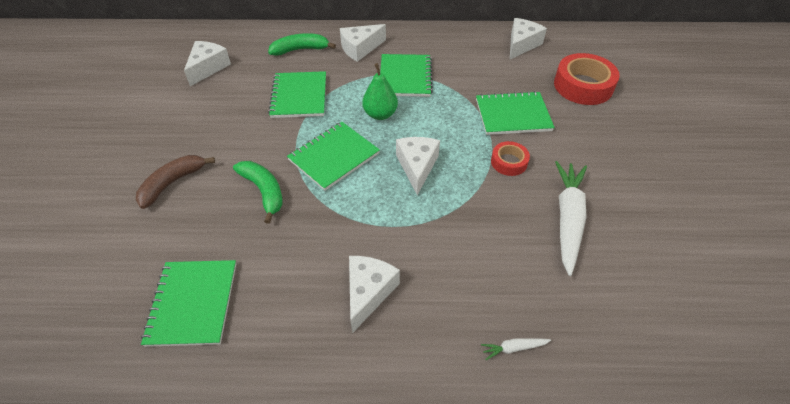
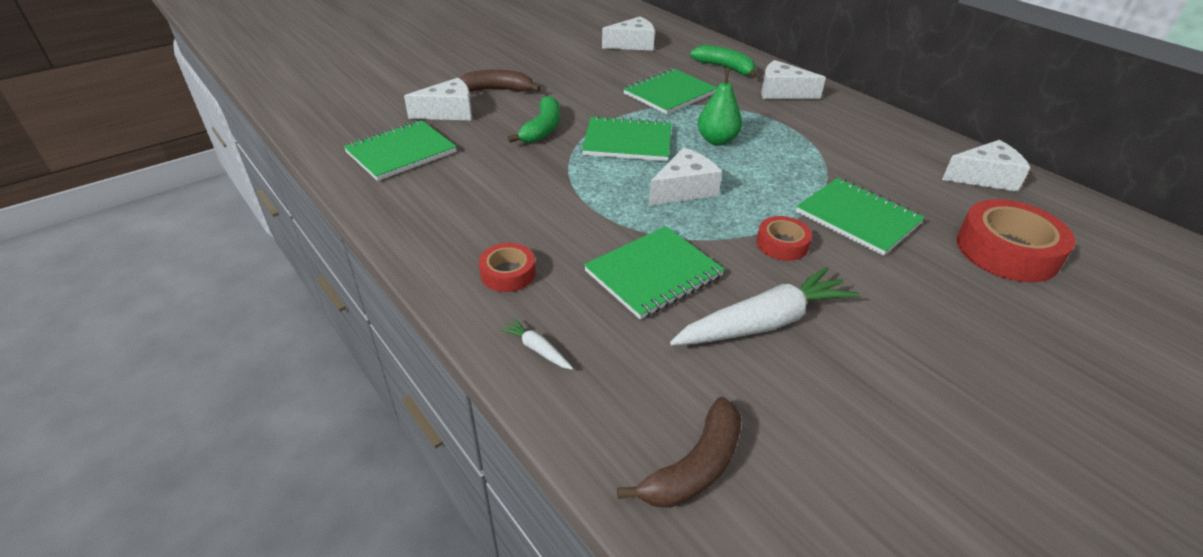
camera: 50 degrees right, 10 degrees down
white cheese [349,256,400,333] -> white cheese moved to [404,78,472,120]
green notebook [380,54,433,97] -> green notebook moved to [584,226,725,319]
none -> red tape [479,243,536,292]
none -> brown banana [617,397,742,508]

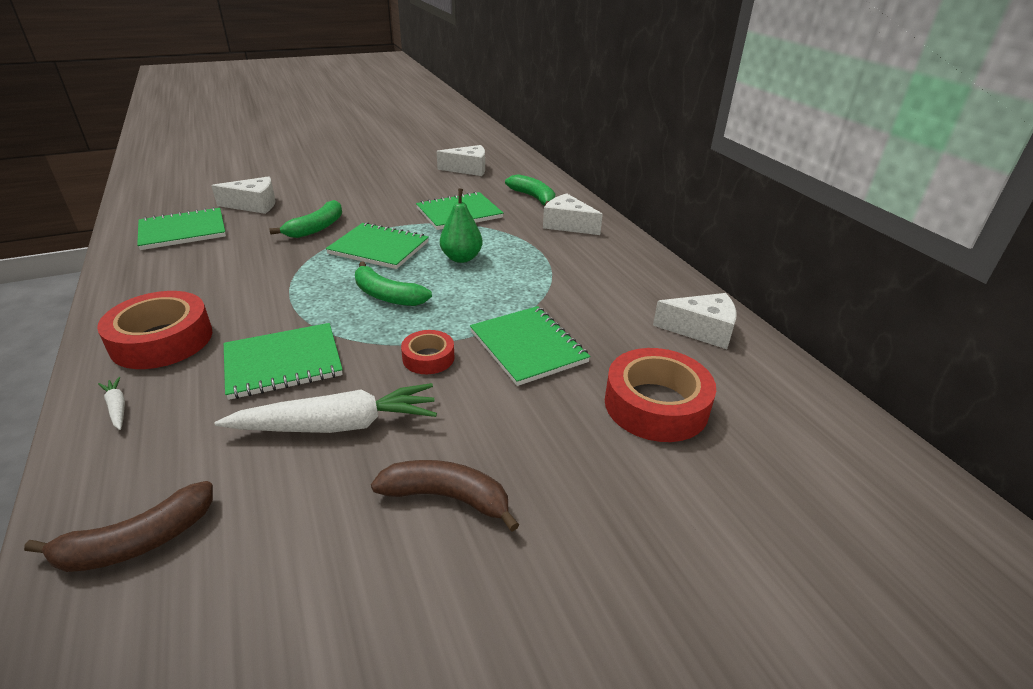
camera: 15 degrees right, 5 degrees down
brown banana [459,69,541,92] -> brown banana moved to [371,460,519,532]
red tape [479,243,536,292] -> red tape [97,291,212,369], size x1.84
white cheese [649,148,722,206] -> green banana [355,261,432,306]

